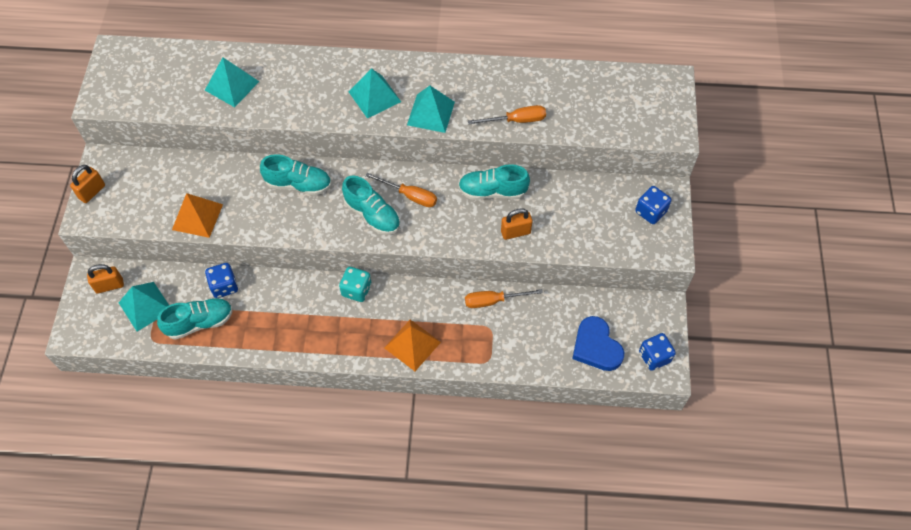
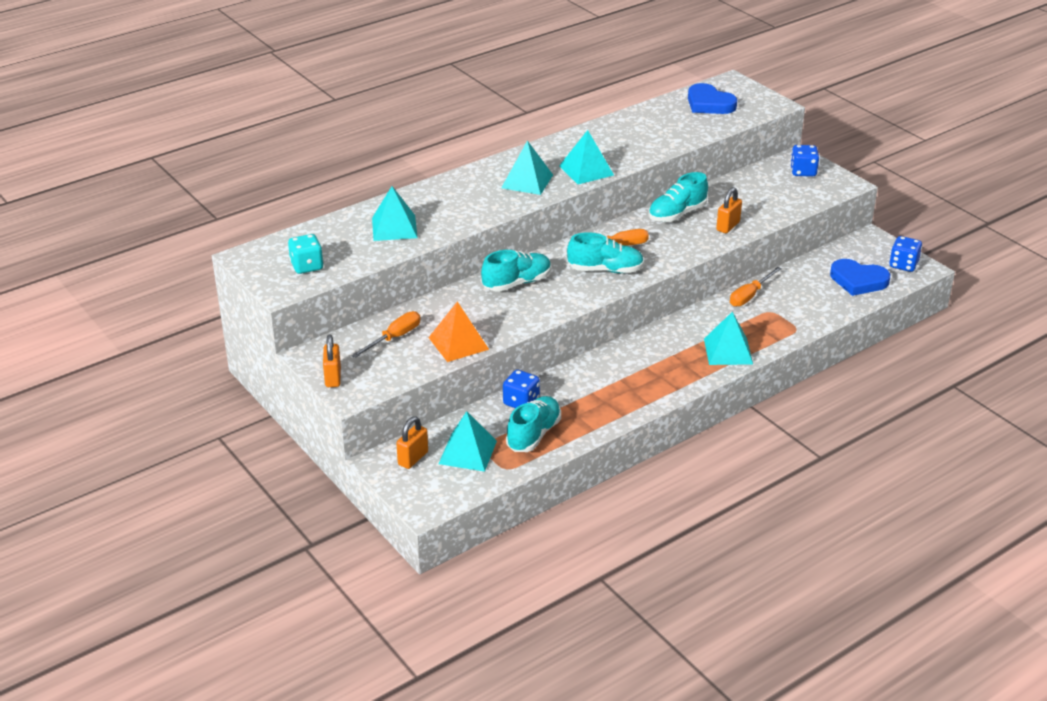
camera: 40 degrees left, 25 degrees down
turquoise dice [339,267,371,302] -> turquoise dice moved to [288,234,323,274]
orange pyramid [384,320,441,371] -> turquoise pyramid [704,312,753,365]
orange screwdriver [468,105,546,125] -> orange screwdriver moved to [351,311,421,358]
none -> blue heart [688,83,737,114]

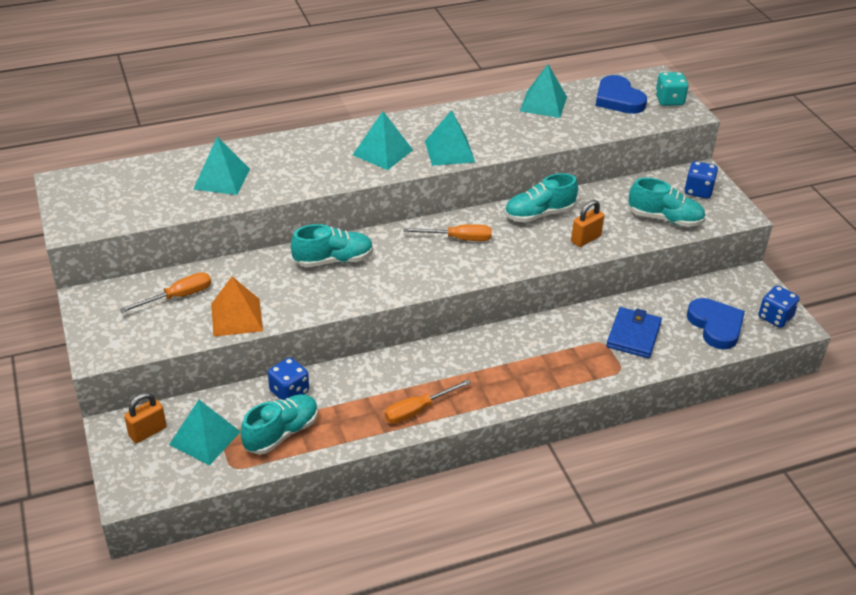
camera: 15 degrees right, 5 degrees up
turquoise dice [288,234,323,274] -> turquoise dice moved to [655,72,688,106]
orange padlock [323,334,341,387] -> none
turquoise shoe [567,232,644,273] -> turquoise shoe moved to [629,178,706,227]
turquoise pyramid [704,312,753,365] -> turquoise pyramid moved to [520,64,567,118]
orange screwdriver [730,267,782,307] -> orange screwdriver moved to [385,379,471,424]
blue heart [830,259,890,296] -> blue heart turned 150 degrees counterclockwise [687,298,745,350]
none -> blue wallet [606,307,662,358]

